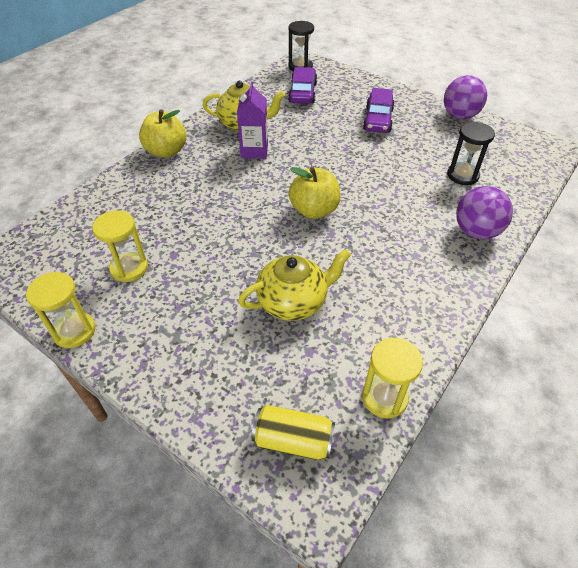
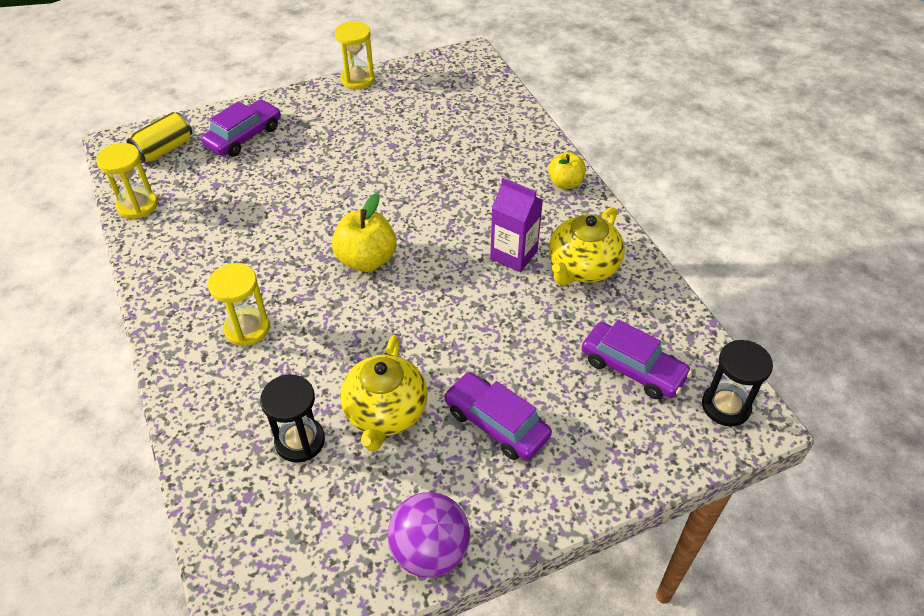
camera: 120 degrees right, 0 degrees up
yellow hourglass [92,210,148,282] -> yellow hourglass moved to [208,263,270,346]
yellow apple [139,109,186,158] -> yellow apple [548,152,586,189], size x0.65
yellow teapot [238,249,351,321] -> yellow teapot moved to [340,335,428,451]
purple ball [456,186,513,239] -> none
none -> purple car [201,99,281,156]

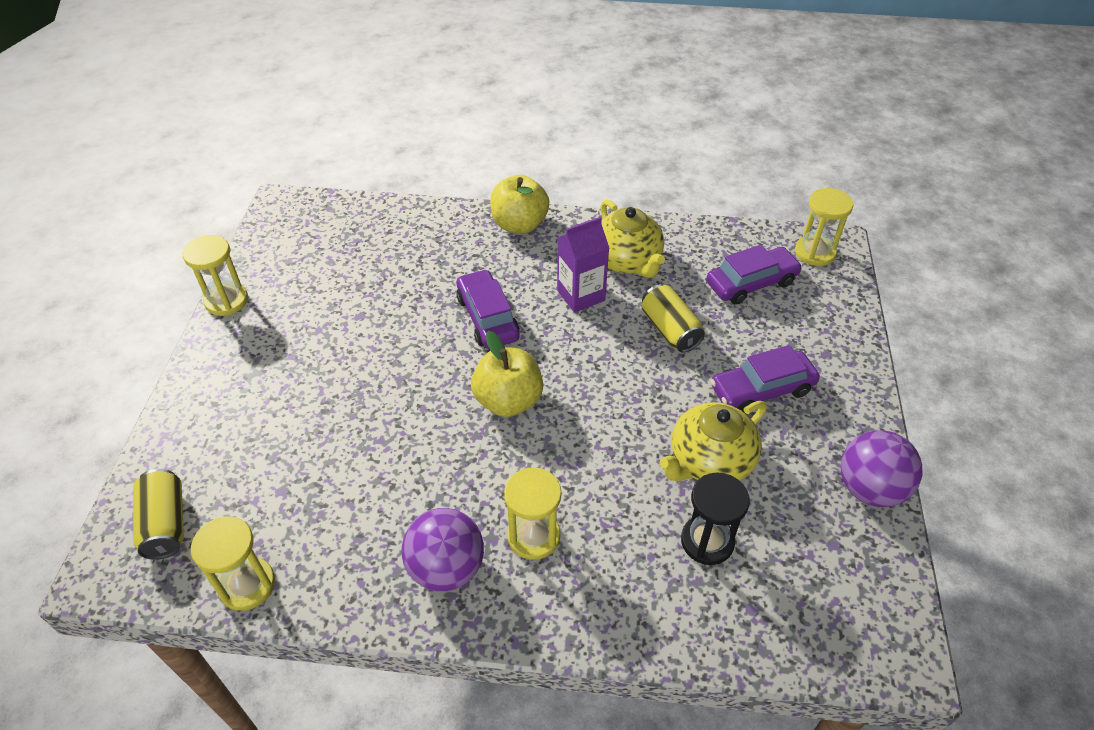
camera: 60 degrees left, 0 degrees up
purple car [201,99,281,156] -> purple car moved to [457,269,520,349]
yellow teapot [340,335,428,451] -> yellow teapot turned 105 degrees clockwise [659,401,767,481]
yellow apple [548,152,586,189] -> yellow apple [490,175,549,234], size x1.55
black hourglass [702,340,773,426] -> yellow hourglass [795,188,853,266]
none -> purple ball [401,508,484,592]
none -> yellow can [642,284,705,353]

